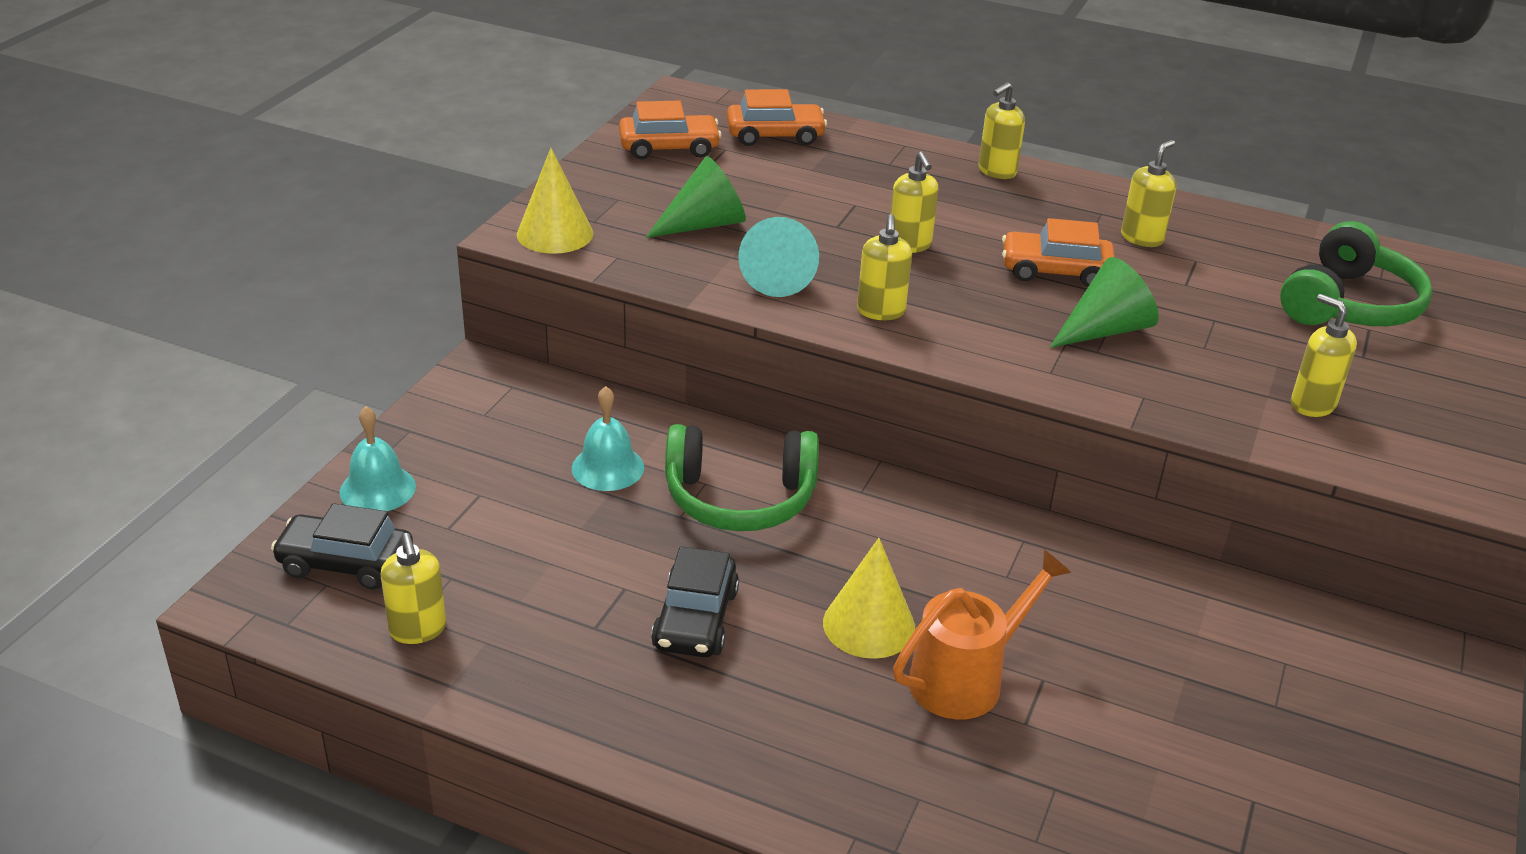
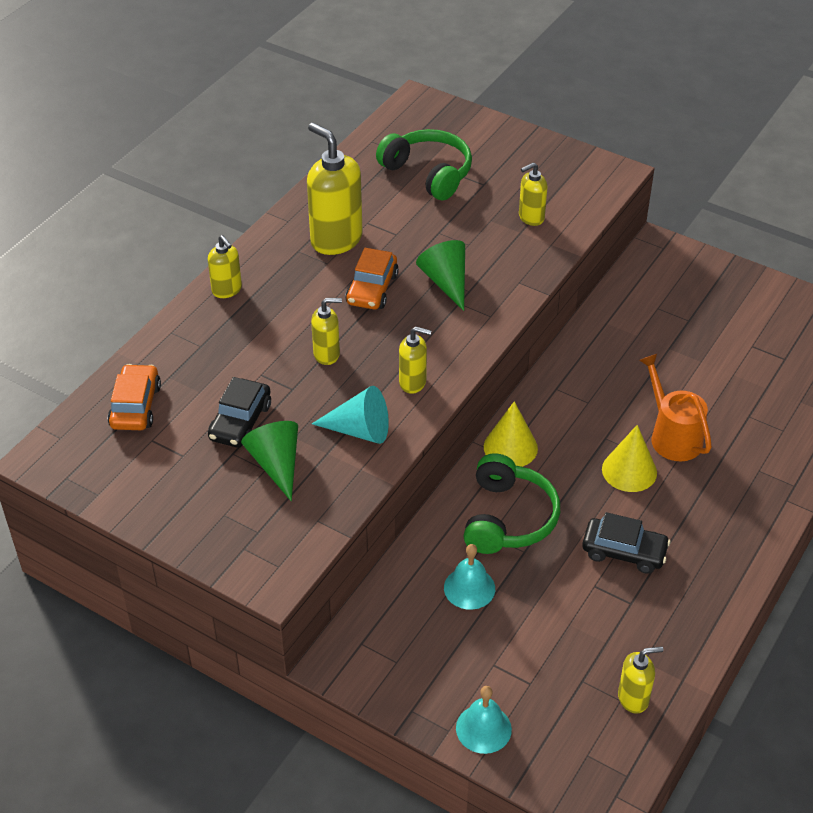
camera: 80 degrees left, 10 degrees up
black car [271,503,413,590] -> black car moved to [208,377,271,448]
yellow cone [517,148,593,254] -> yellow cone moved to [484,401,538,467]
orange car [619,100,722,159] -> none
yellow soap dispenser [1121,140,1176,247] -> yellow soap dispenser [307,123,363,255], size x1.85

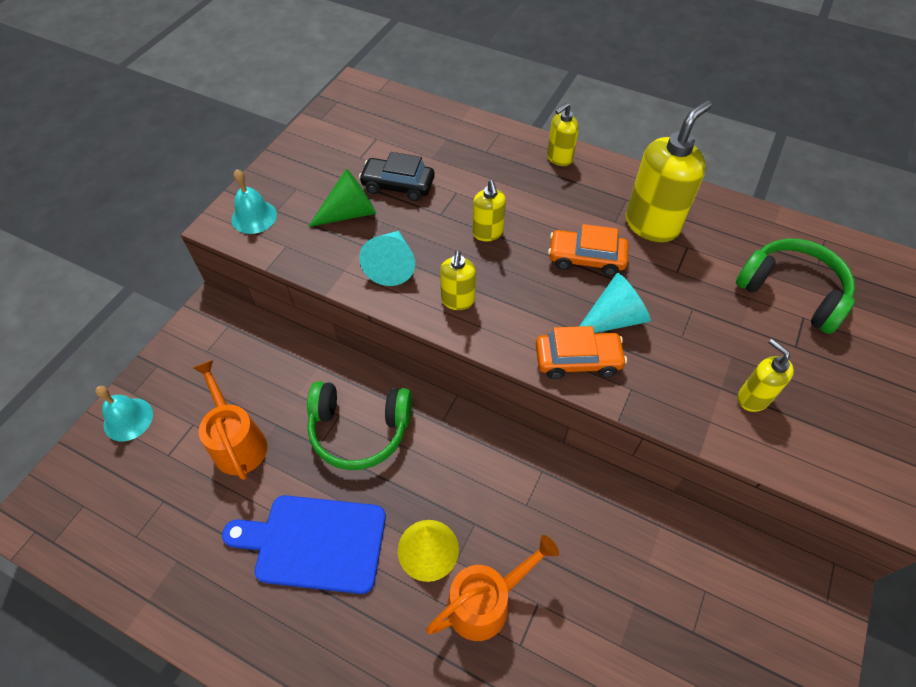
camera: 85 degrees right, 10 degrees up
orange car [108,364,161,430] -> orange car moved to [536,326,627,379]
green headphones [376,129,472,200] -> green headphones turned 90 degrees counterclockwise [736,239,855,334]
green cone [416,240,465,311] -> turquoise cone [580,273,651,333]
turquoise bell [444,544,495,610] -> turquoise bell moved to [232,169,277,234]
yellow cone [484,401,538,467] -> none
black car [582,512,670,574] -> blue cutting board [222,495,386,594]
yellow soap dispenser [618,646,663,714] -> none
none -> orange watering can [193,360,267,480]

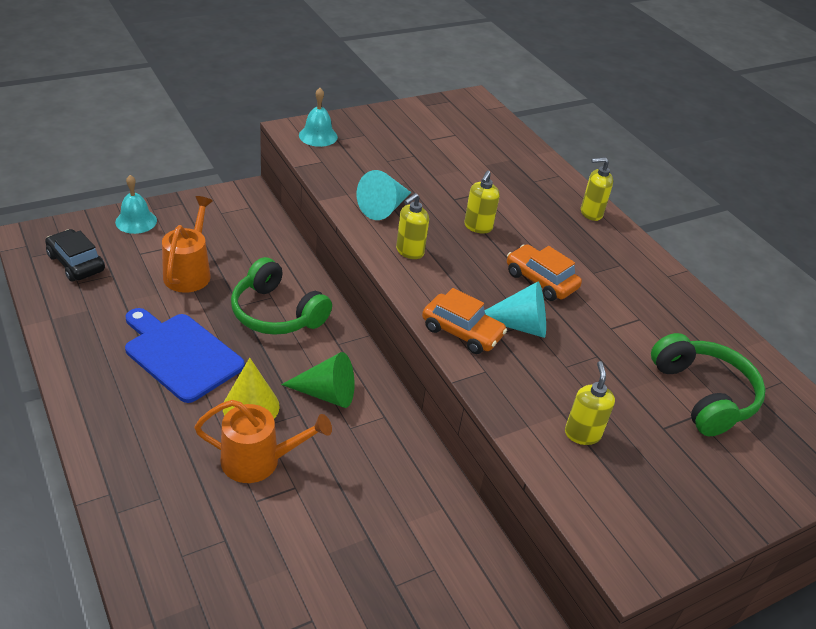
camera: 30 degrees right, 15 degrees down
green cone [308,169,376,227] -> green cone moved to [281,352,355,408]
black car [359,152,435,201] -> black car moved to [45,229,105,282]
yellow soap dispenser [626,100,712,242] -> none

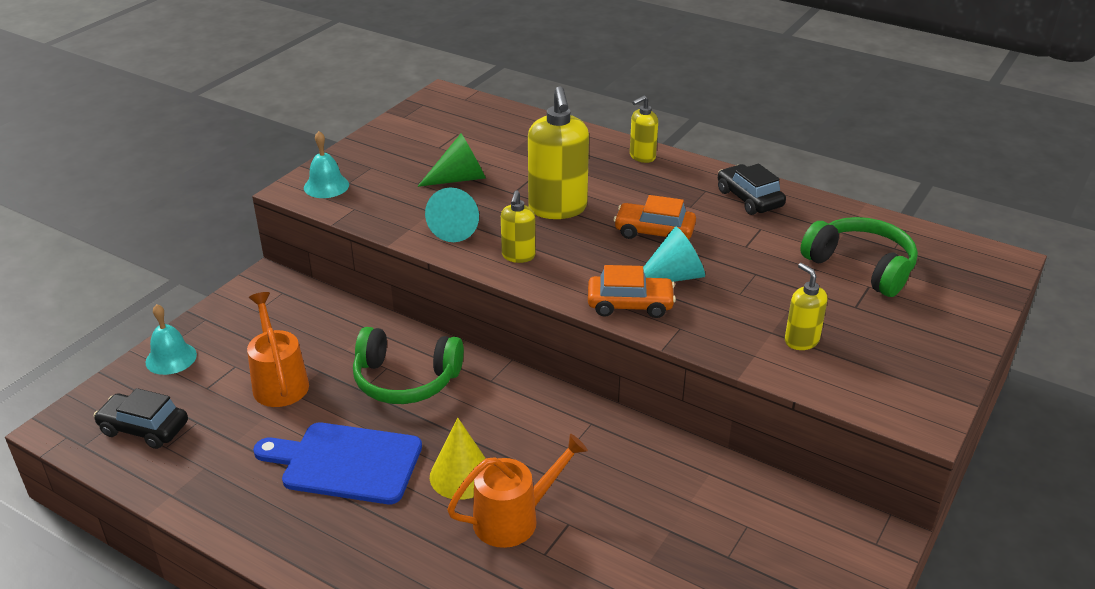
camera: 25 degrees left, 5 degrees down
green cone [281,352,355,408] -> green cone moved to [417,134,486,187]
yellow soap dispenser [464,170,500,234] -> yellow soap dispenser [528,86,589,219], size x1.85
none -> black car [718,164,786,215]

